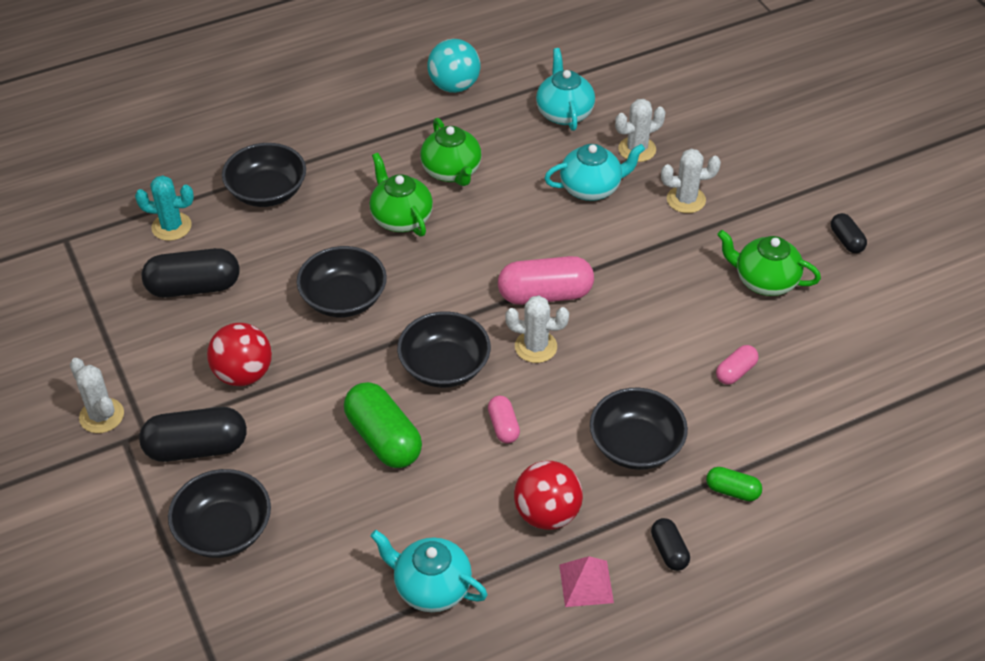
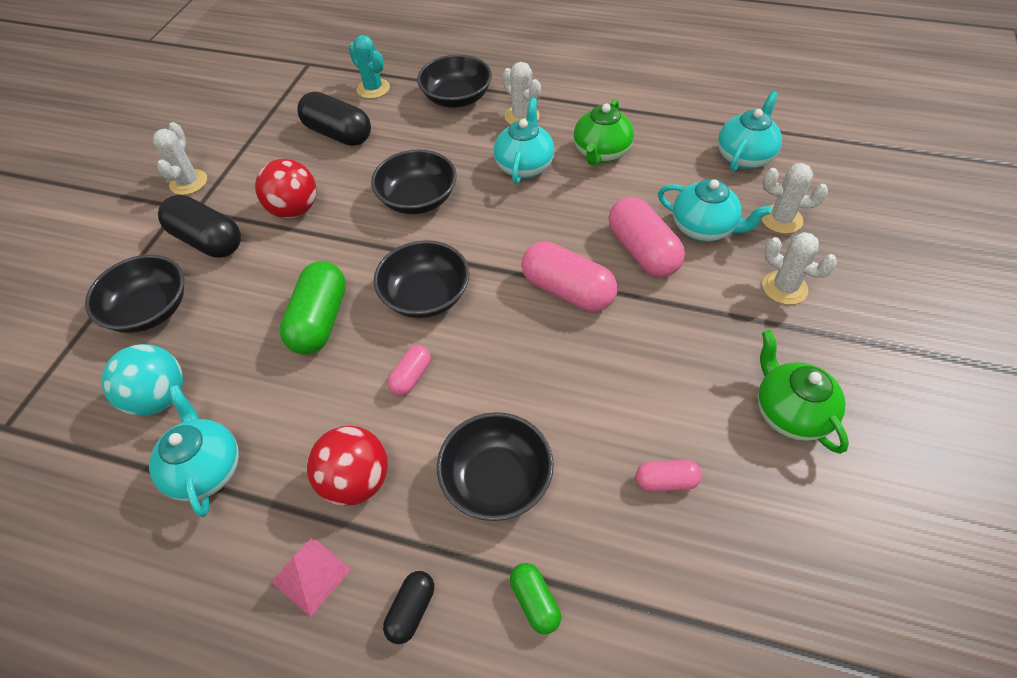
camera: 45 degrees right, 5 degrees up
green teapot [369,153,433,237] -> turquoise teapot [494,98,554,184]
turquoise ball [427,39,481,93] -> turquoise ball moved to [102,344,183,416]
white cactus [505,296,569,363] -> white cactus moved to [502,62,541,125]
black capsule [831,213,867,253] -> none
none -> pink capsule [608,197,685,277]

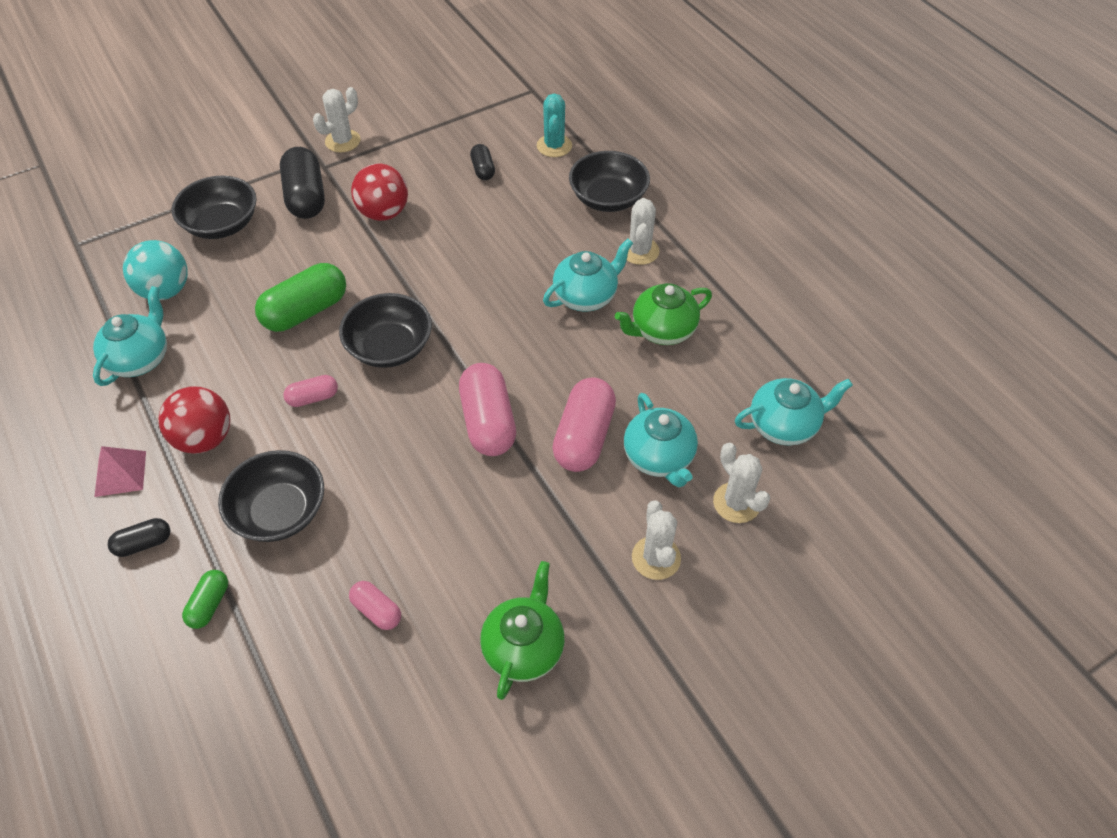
camera: 40 degrees right, 0 degrees up
black capsule [297,92,371,146] -> black capsule [470,144,495,180], size x0.52
black bowl [371,149,457,214] -> none

